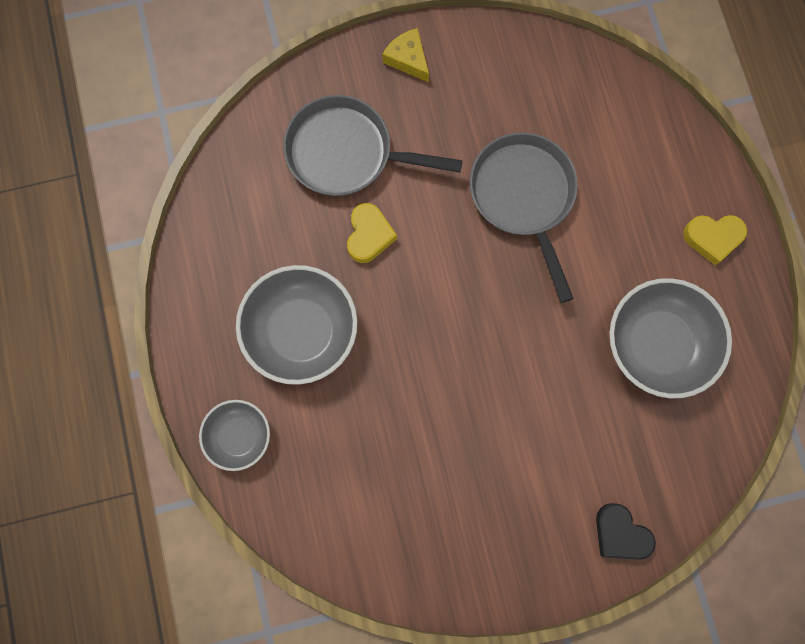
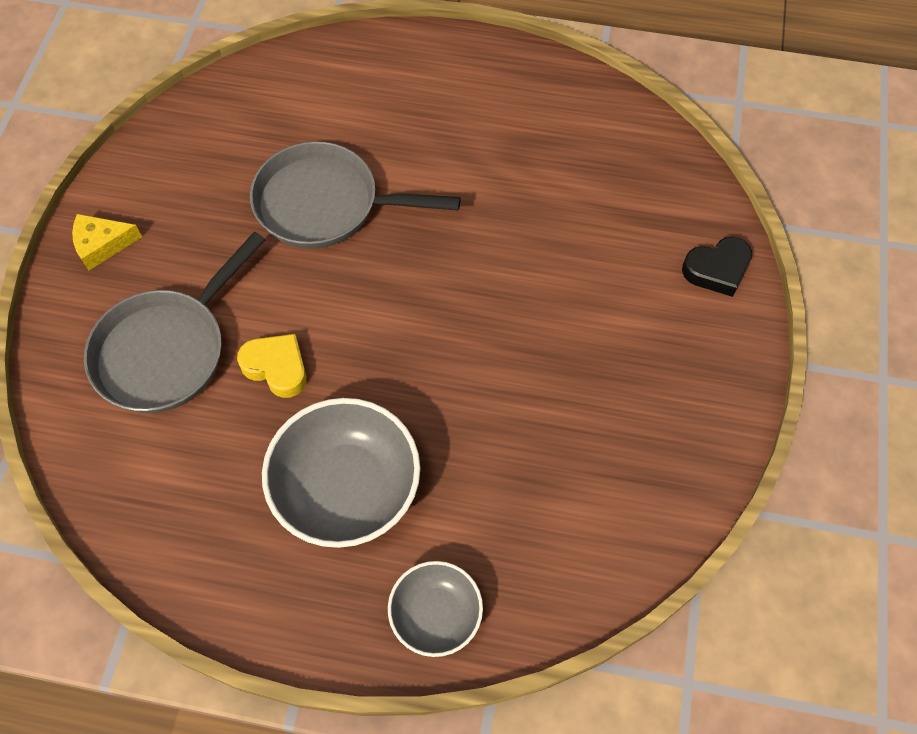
camera: 65 degrees left, 15 degrees down
grey bowl [609,278,732,398] -> none
yellow heart [683,215,747,265] -> none

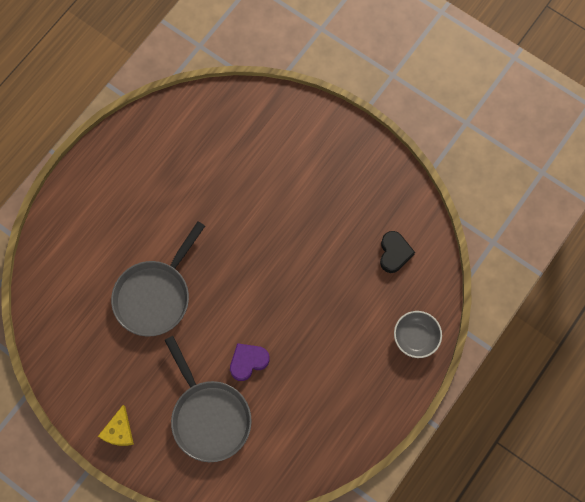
camera: 65 degrees left, 10 degrees up
yellow heart [237,334,307,398] -> purple heart [230,343,270,381]
grey bowl [262,398,420,548] -> none
black heart [682,237,752,297] -> black heart moved to [380,231,415,273]

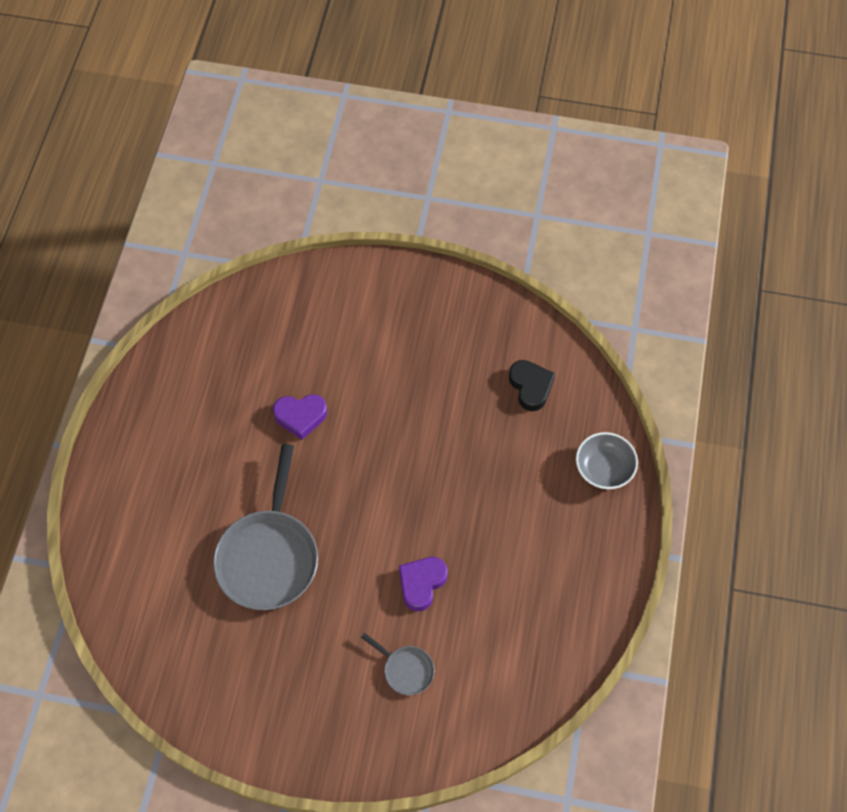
camera: 25 degrees left, 10 degrees down
yellow cheese [98,405,134,446] -> none
grey pan [164,336,252,462] -> grey pan [361,633,435,695], size x0.46
none -> purple heart [273,394,327,440]

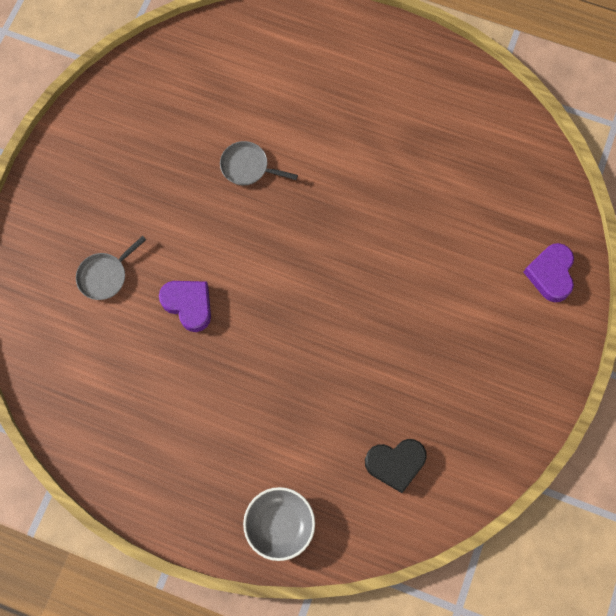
camera: 100 degrees right, 10 degrees up
grey pan [213,444,318,610] -> grey pan [220,141,298,185], size x0.46
purple heart [273,394,327,440] -> purple heart moved to [523,243,574,302]

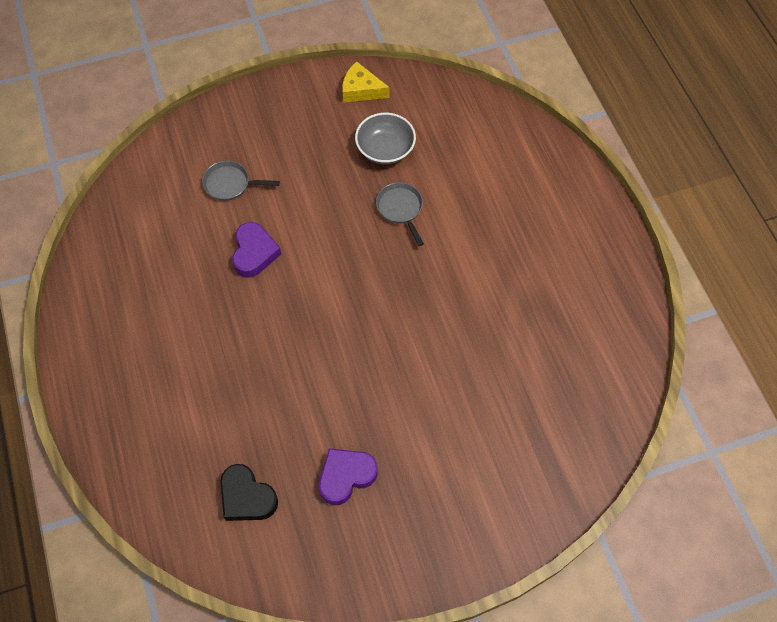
camera: 50 degrees right, 10 degrees down
grey bowl [243,487,315,561] -> grey bowl moved to [355,113,416,164]
purple heart [523,243,574,302] -> purple heart moved to [319,448,378,505]
none -> yellow cheese [342,61,390,103]

